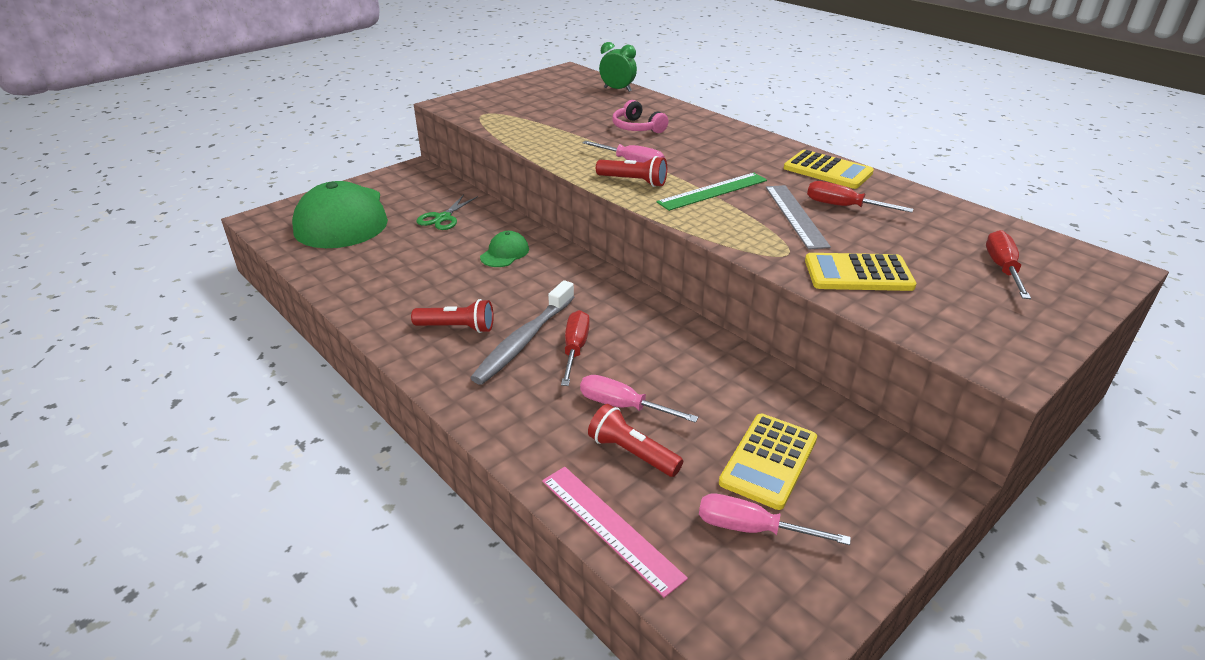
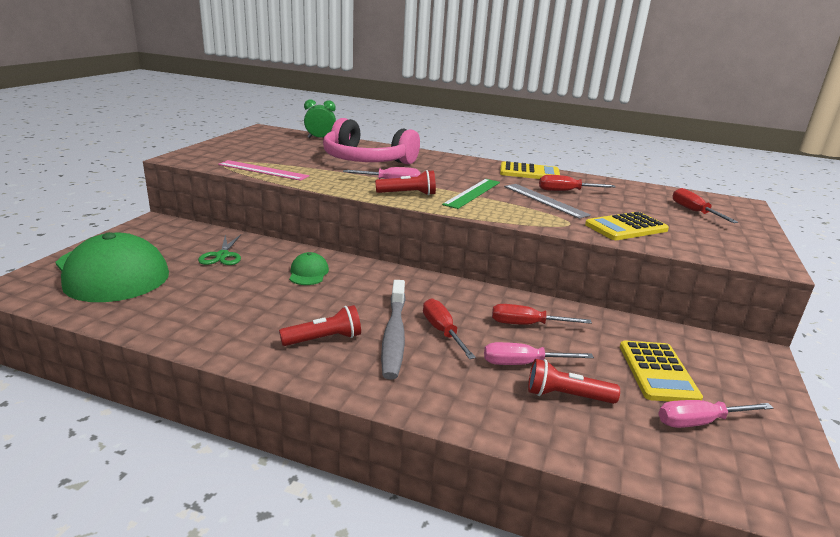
camera: 30 degrees left, 10 degrees down
pink ruler [542,467,688,598] -> pink ruler moved to [218,160,309,181]
pink headphones [612,100,668,133] -> pink headphones [323,118,420,164], size x2.04
none -> red screwdriver [492,304,592,325]

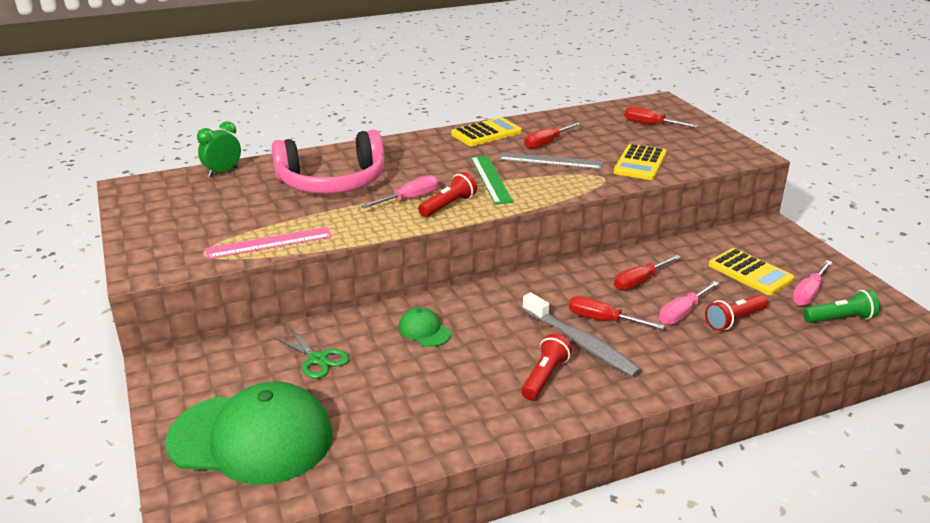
camera: 40 degrees left, 5 degrees up
none -> green flashlight [803,290,880,323]

